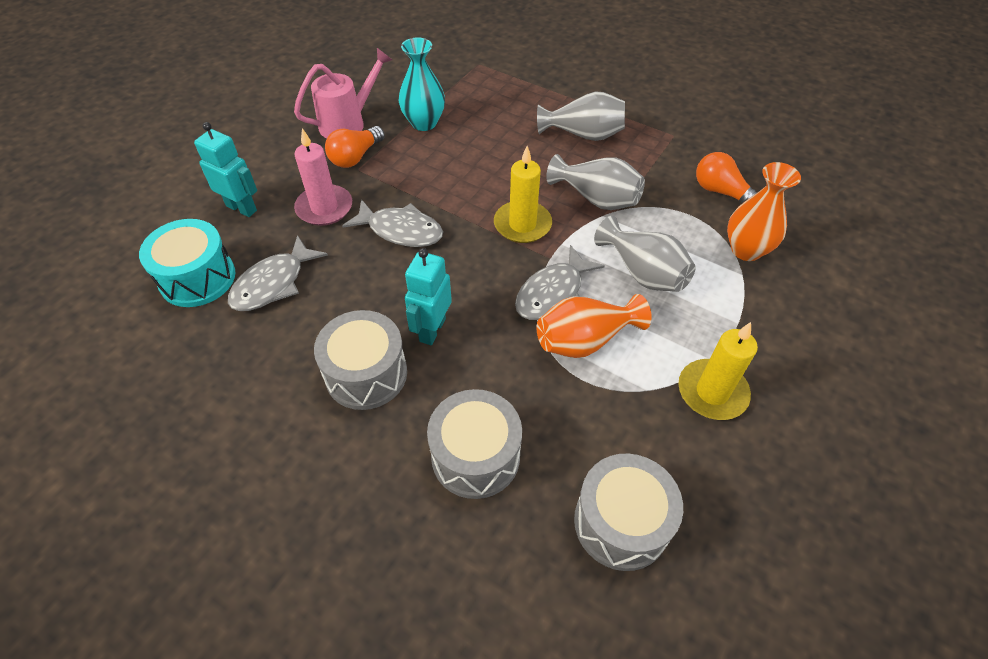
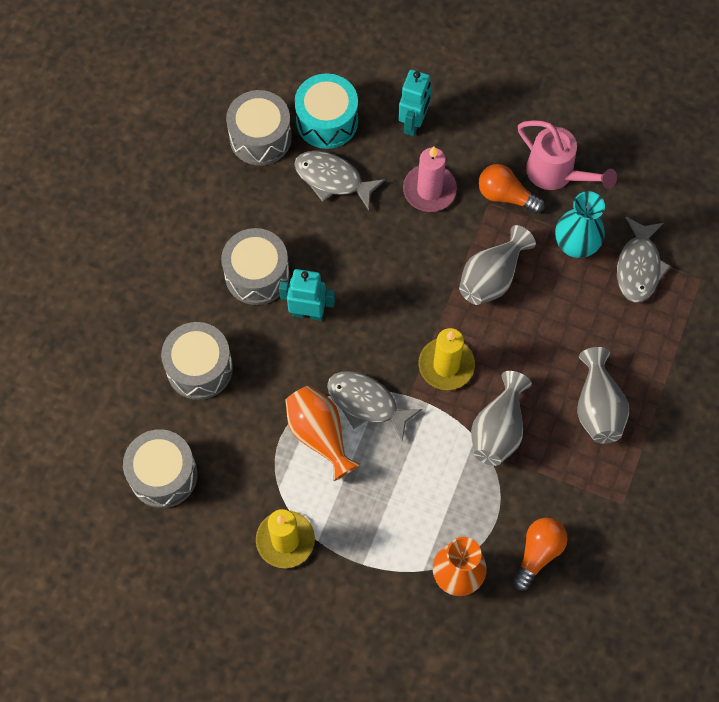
camera: 80 degrees right, 15 degrees up
grey fish [342,199,443,247] -> grey fish moved to [617,217,671,303]
grey vase [594,216,696,292] -> grey vase moved to [459,225,536,305]
none -> grey drum [226,90,292,165]

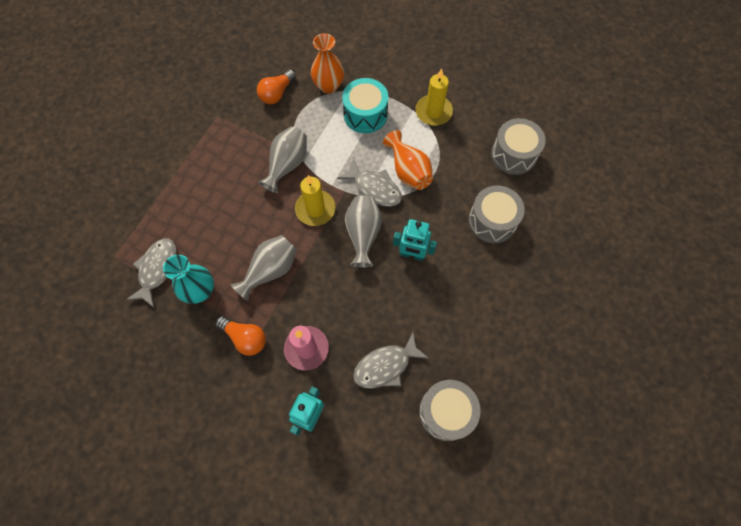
camera: 175 degrees left, 0 degrees up
grey drum [221,228,290,305] -> none
grey fish [294,151,385,210] -> grey fish turned 120 degrees clockwise [353,332,429,388]
turquoise drum [295,73,358,149] -> turquoise drum moved to [342,78,388,133]
pink watering can [518,120,617,190] -> none
grey vase [577,347,629,444] -> grey vase moved to [345,195,382,267]

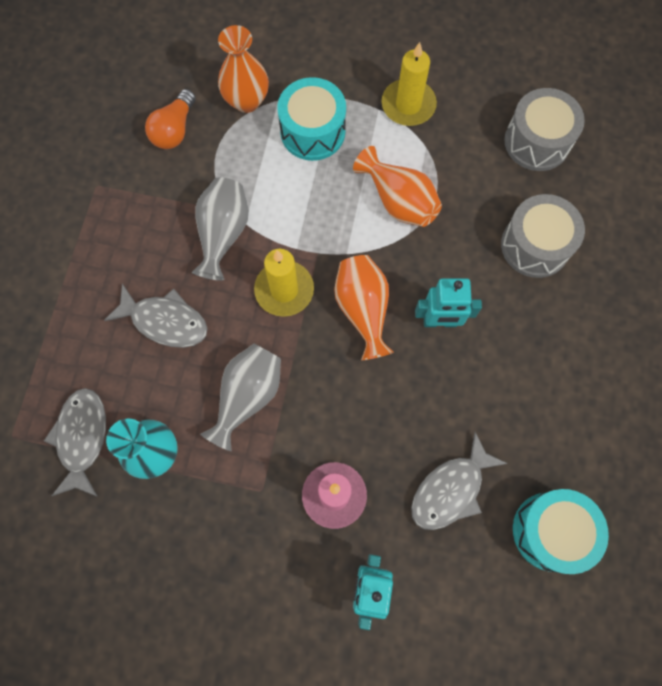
camera: 15 degrees left, 5 degrees up
orange light bulb [216,316,266,356] -> none
grey fish [337,159,402,207] -> grey fish moved to [104,284,208,348]
grey vase [345,195,382,267] -> orange vase [334,255,394,360]
grey drum [419,380,481,441] -> turquoise drum [513,489,609,574]

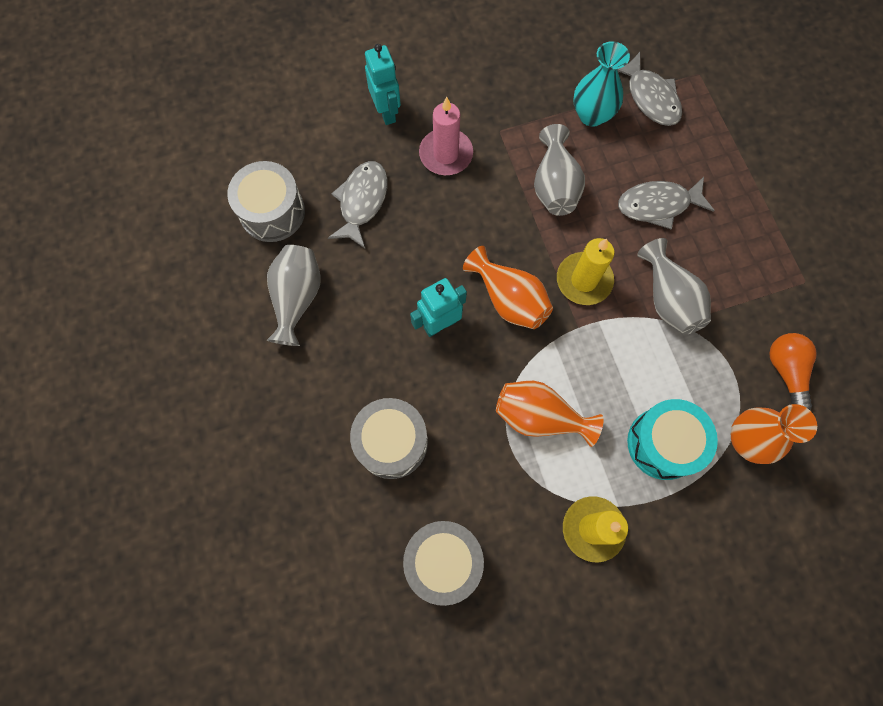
camera: 150 degrees right, 0 degrees up
turquoise drum [513,489,609,574] -> grey drum [227,161,305,242]
none -> grey vase [267,245,321,346]

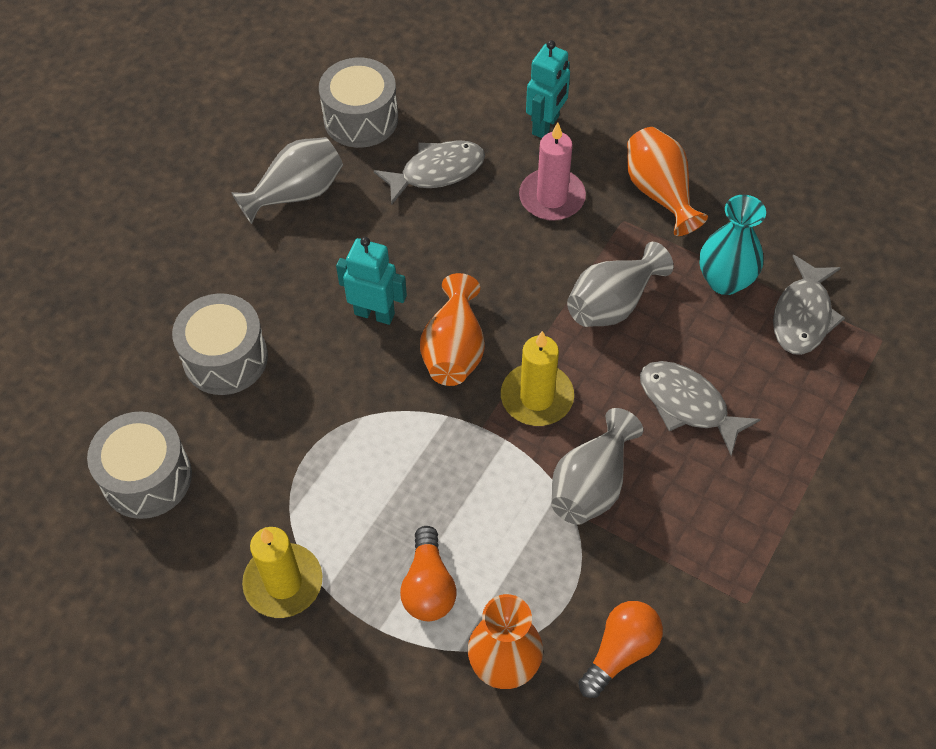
camera: 50 degrees right, 15 degrees down
orange vase [496,381,604,447] -> orange vase moved to [627,127,708,236]
turquoise drum [627,399,718,480] -> orange light bulb [400,526,456,621]

